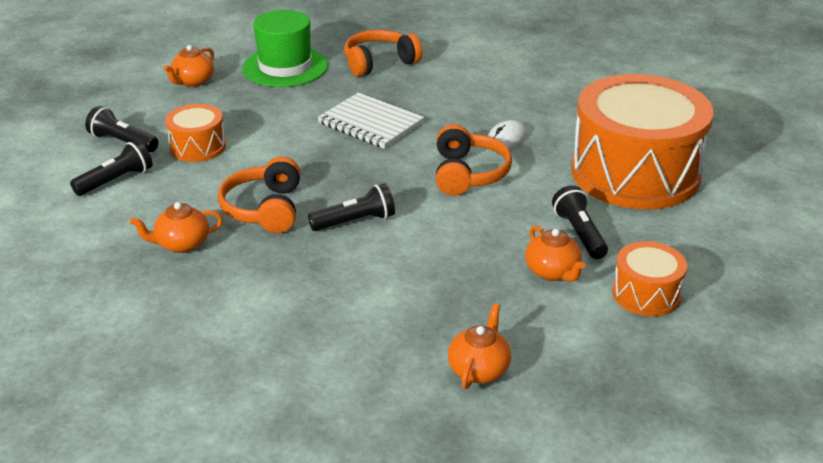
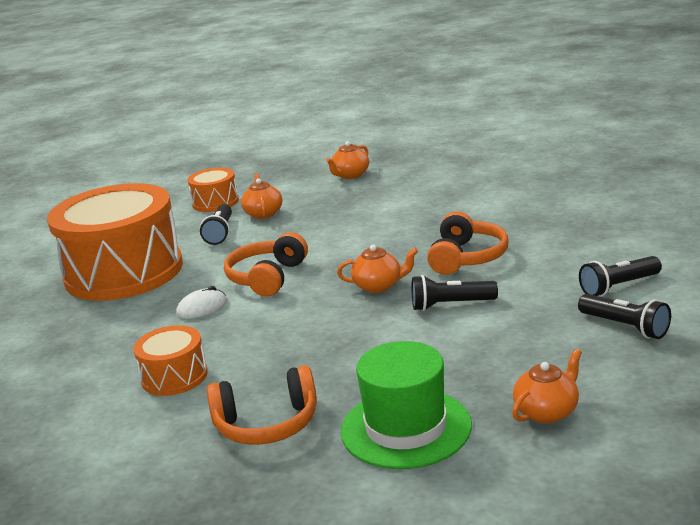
camera: 160 degrees left, 10 degrees down
orange teapot [130,202,223,253] -> orange teapot moved to [337,245,418,293]
orange drum [165,104,226,162] -> orange drum moved to [133,325,208,396]
black flashlight [308,183,395,231] -> black flashlight moved to [411,275,498,311]
white notebook [318,92,424,149] -> none

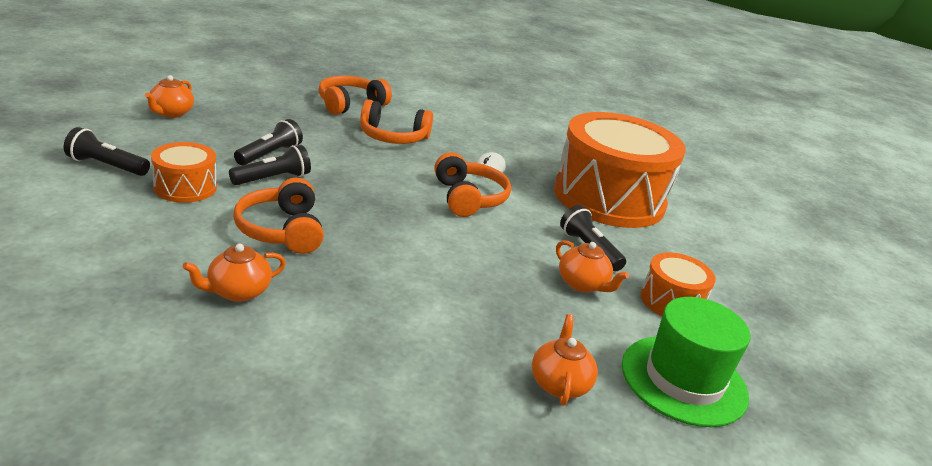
camera: 140 degrees right, 5 degrees up
orange drum [133,325,208,396] -> orange drum moved to [151,142,217,203]
orange teapot [337,245,418,293] -> orange teapot moved to [182,244,286,302]
green hat [341,341,472,469] -> green hat moved to [622,297,750,427]
black flashlight [579,256,662,297] -> black flashlight moved to [234,119,303,165]
none -> orange headphones [360,99,433,144]

